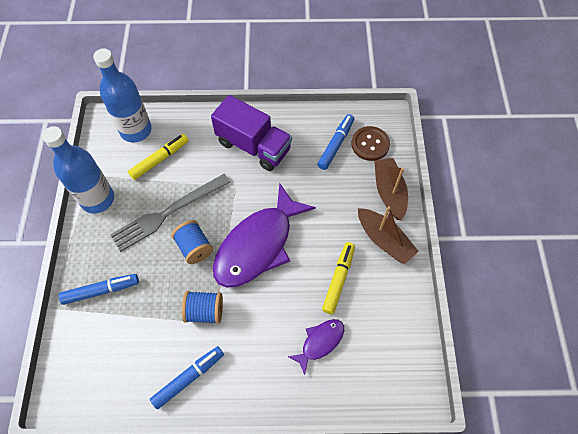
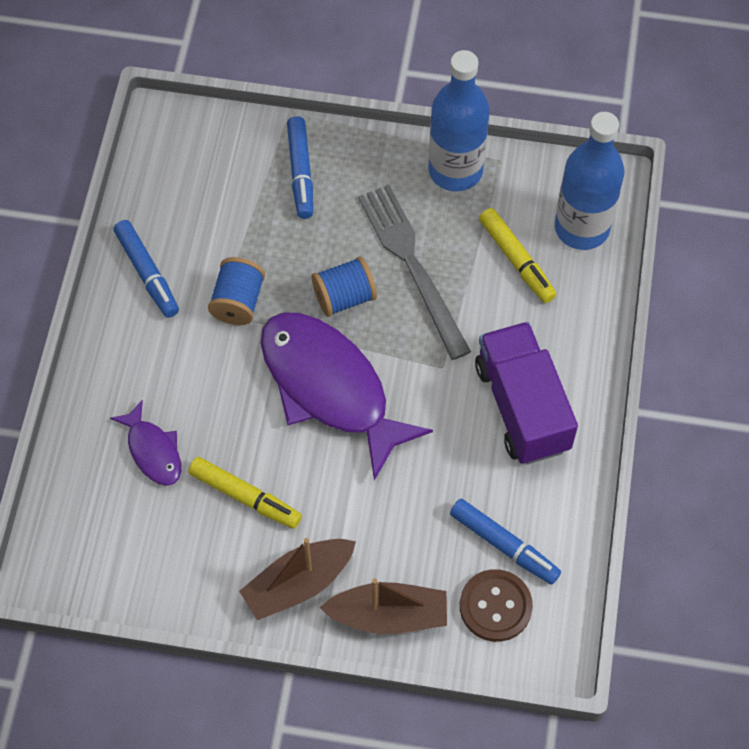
camera: 100 degrees right, 0 degrees up
purple truck [211,95,292,171] -> purple truck turned 120 degrees clockwise [475,322,578,464]

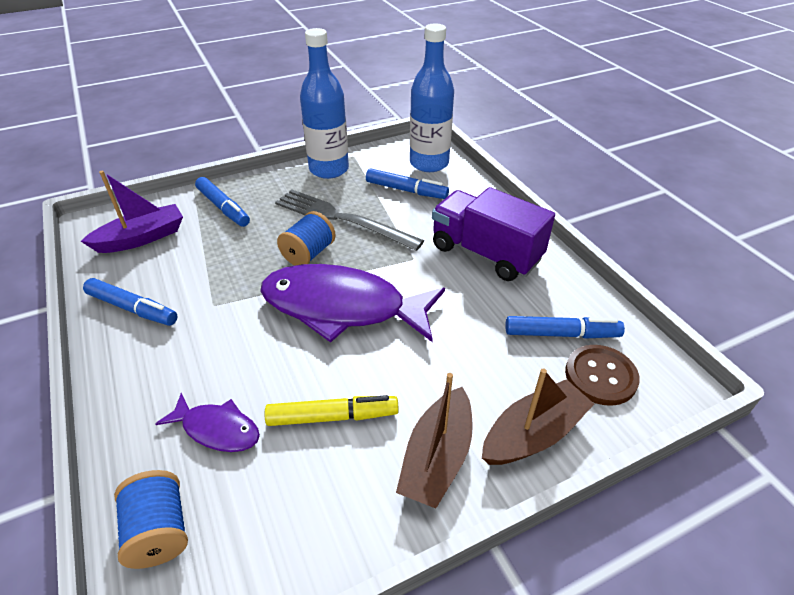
camera: 35 degrees left, 20 degrees down
blue spool [208,257,265,325] -> blue spool moved to [114,470,188,569]
yellow marker [479,208,556,303] -> blue marker [366,168,449,199]
none -> purple boat [81,171,183,253]

